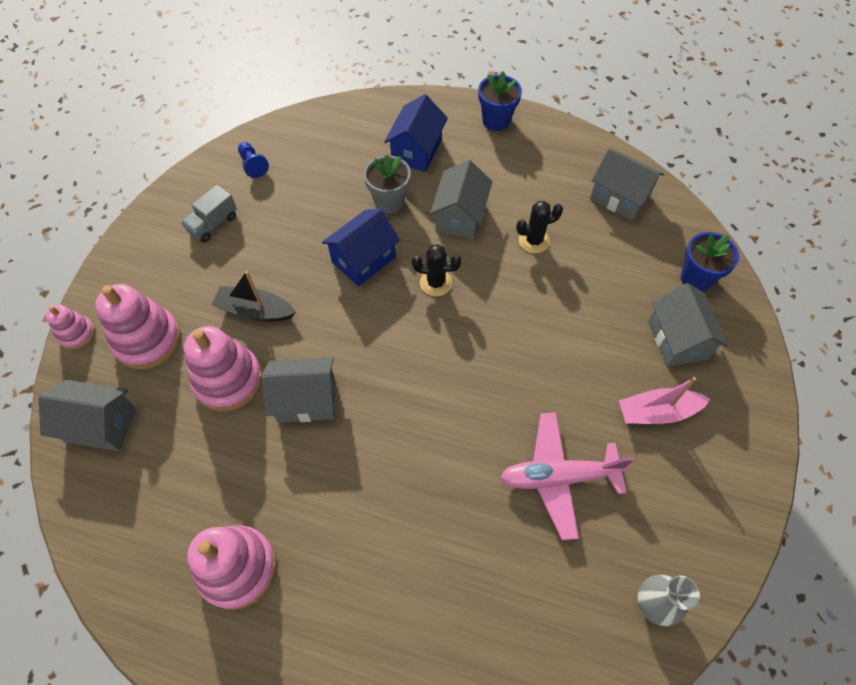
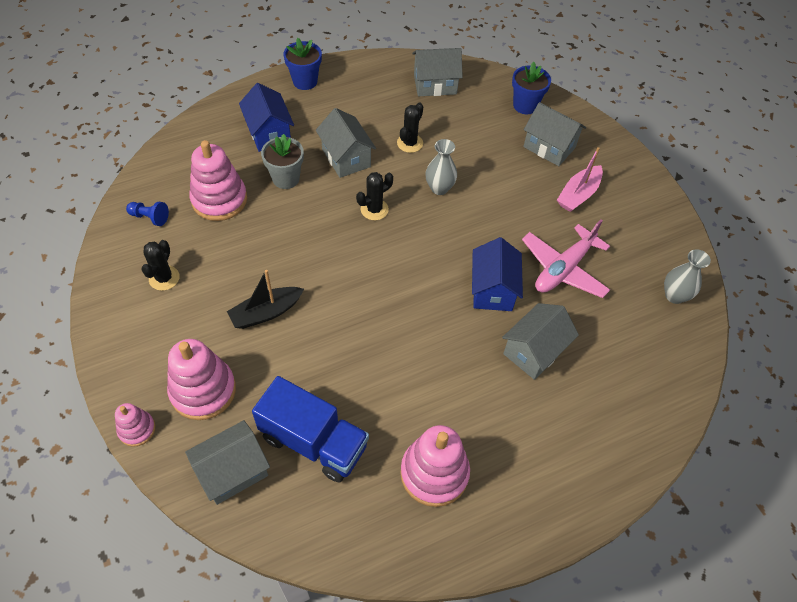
camera: 45 degrees left, 5 degrees down
grey truck [181,185,237,243] -> black cactus [141,240,180,291]
pink stacking toy [184,326,262,411] -> pink stacking toy moved to [189,140,247,221]
grey house [261,357,335,423] -> grey house moved to [502,303,579,380]
blue house [322,209,400,287] -> blue house moved to [472,237,523,311]
none -> blue truck [252,376,369,482]
none -> grey vase [426,139,457,195]

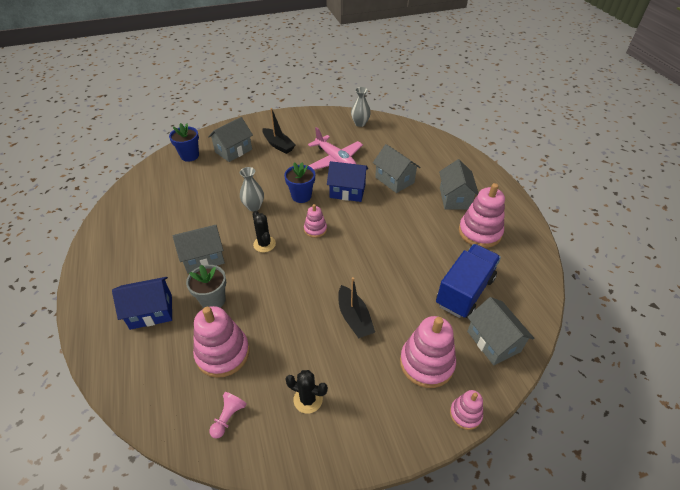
camera: 80 degrees left, 10 degrees down
blue pawn [126,202,169,226] -> pink pawn [209,392,247,438]
blue flower pot [284,38,322,90] -> blue flower pot moved to [284,162,315,203]
black cactus [397,103,424,153] -> none
grey house [412,48,463,96] -> grey house moved to [439,159,478,210]
pink boat [557,147,603,212] -> black boat [262,108,296,154]
none -> pink stacking toy [304,204,327,238]

